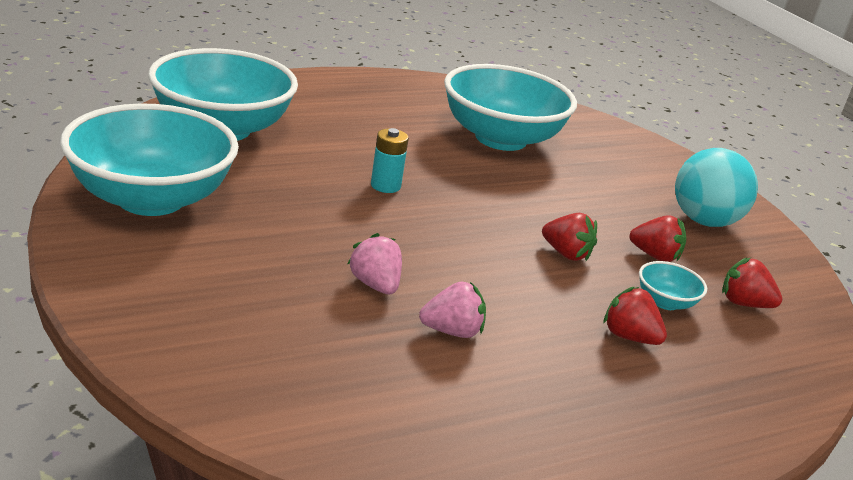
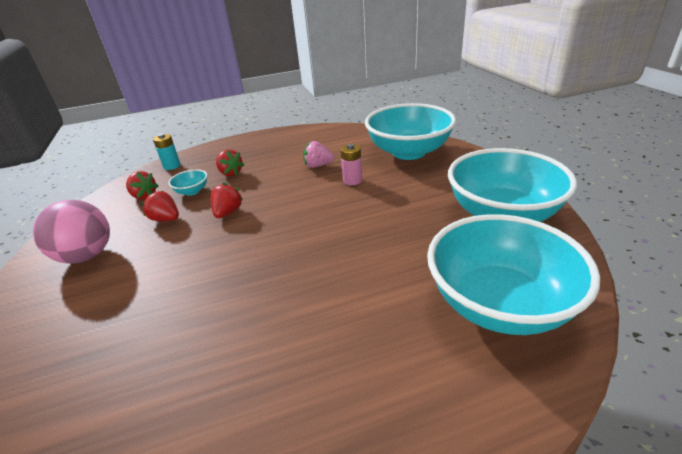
camera: 165 degrees left, 5 degrees up
pink strawberry [347,233,402,294] -> pink battery [341,144,362,185]
turquoise battery [371,128,409,193] -> turquoise battery moved to [153,133,181,170]
turquoise bowl [444,64,577,151] -> turquoise bowl moved to [365,103,456,160]
red strawberry [542,213,597,261] -> red strawberry turned 60 degrees clockwise [211,182,243,218]
turquoise ball [675,148,758,227] -> pink ball [33,200,110,264]

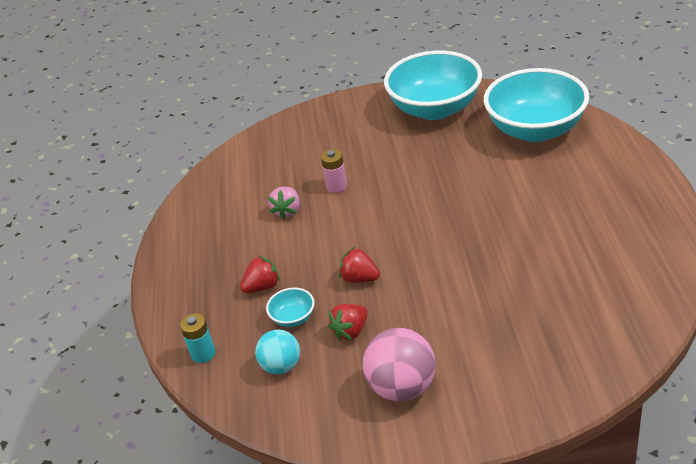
camera: 75 degrees left, 5 degrees up
red strawberry [126,171,158,199] -> turquoise ball [255,329,300,374]
turquoise bowl [365,103,456,160] -> none

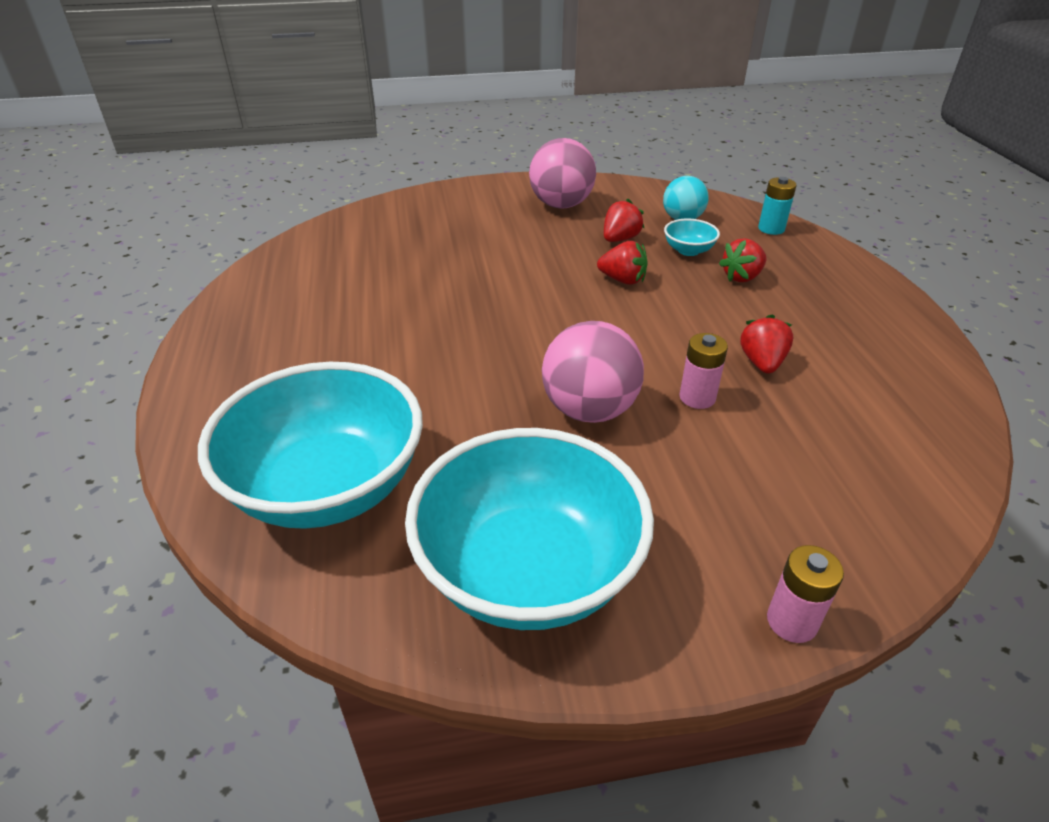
camera: 170 degrees right, 0 degrees up
pink strawberry [268,186,300,219] -> red strawberry [740,314,793,374]
none -> pink ball [542,321,644,423]
none -> pink battery [767,545,844,643]

